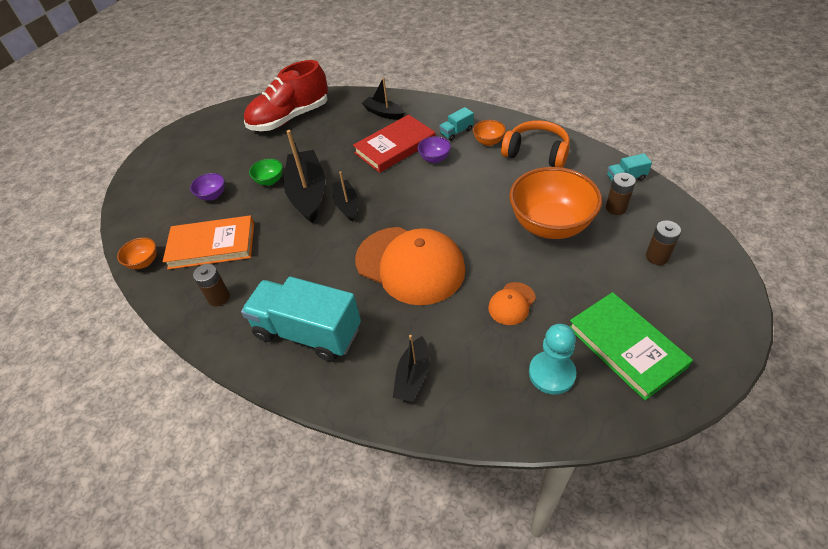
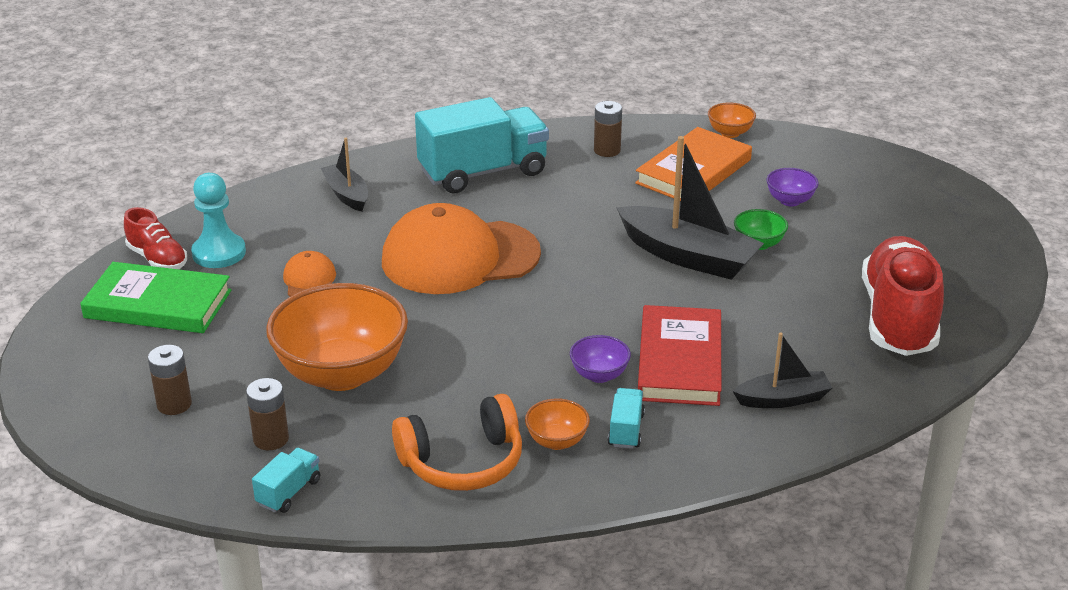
camera: 130 degrees right, 15 degrees down
black boat [332,171,358,222] -> none
none -> red shoe [124,207,187,269]

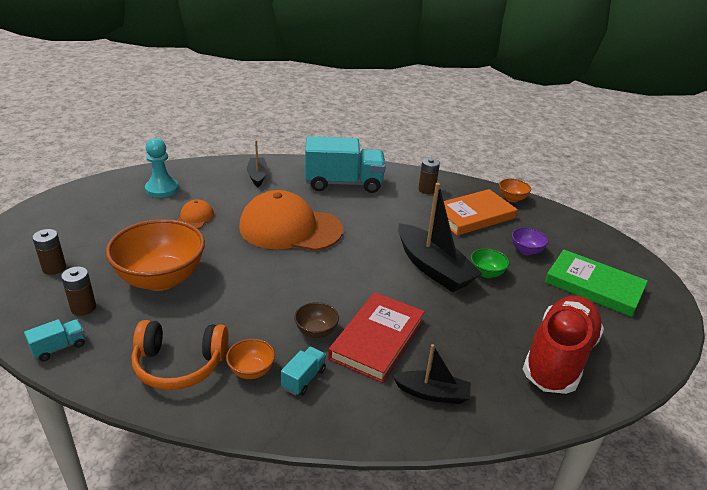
camera: 20 degrees right, 0 degrees up
green book [80,262,231,333] -> green book moved to [545,250,648,317]
red shoe [124,207,187,269] -> none
purple bowl [570,335,631,383] -> brown bowl [294,302,339,338]

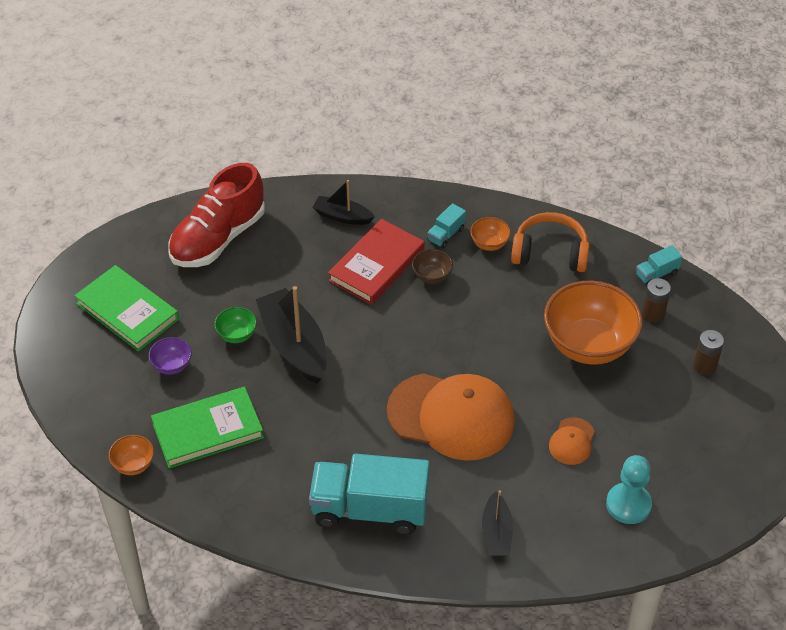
camera: 170 degrees left, 15 degrees up
brown battery [418,158,440,194] -> none
orange book [432,189,518,236] -> green book [151,387,264,469]

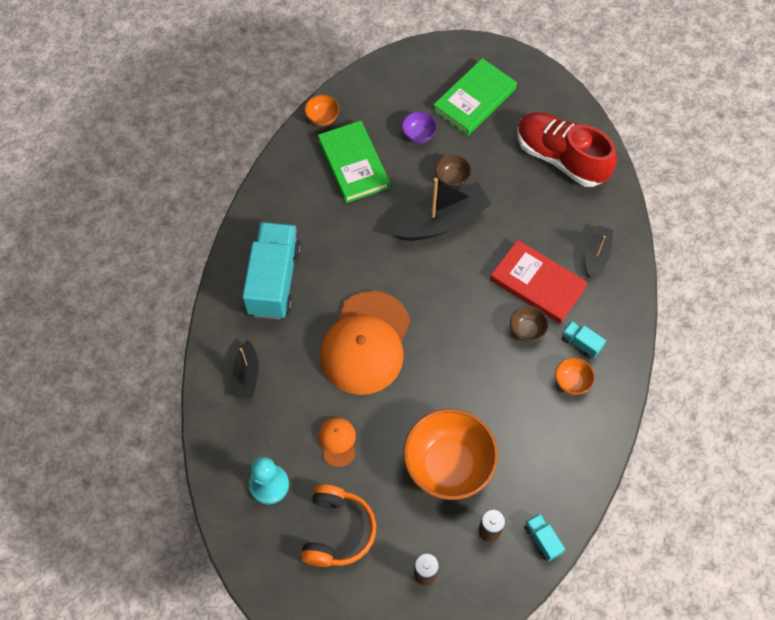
camera: 90 degrees right, 15 degrees up
green bowl [214,307,257,343] -> brown bowl [435,155,471,187]
black boat [482,490,513,556] -> black boat turned 90 degrees counterclockwise [233,340,259,398]
orange headphones [511,212,590,272] -> orange headphones moved to [301,484,376,567]
orange cap [549,417,595,465] -> orange cap turned 60 degrees clockwise [318,417,356,467]

